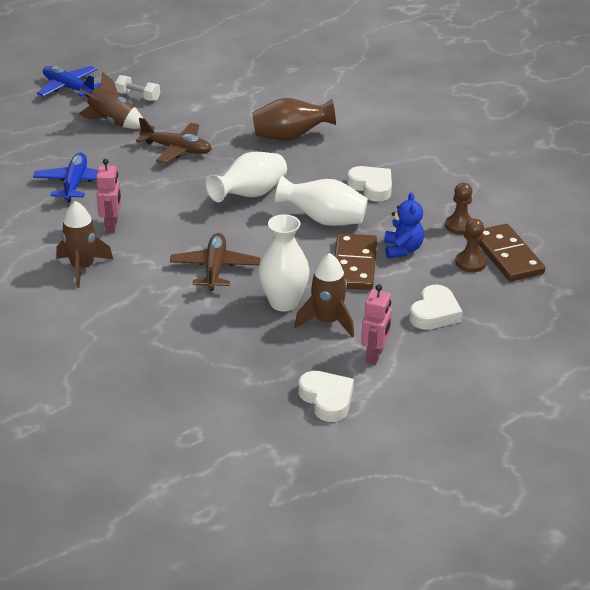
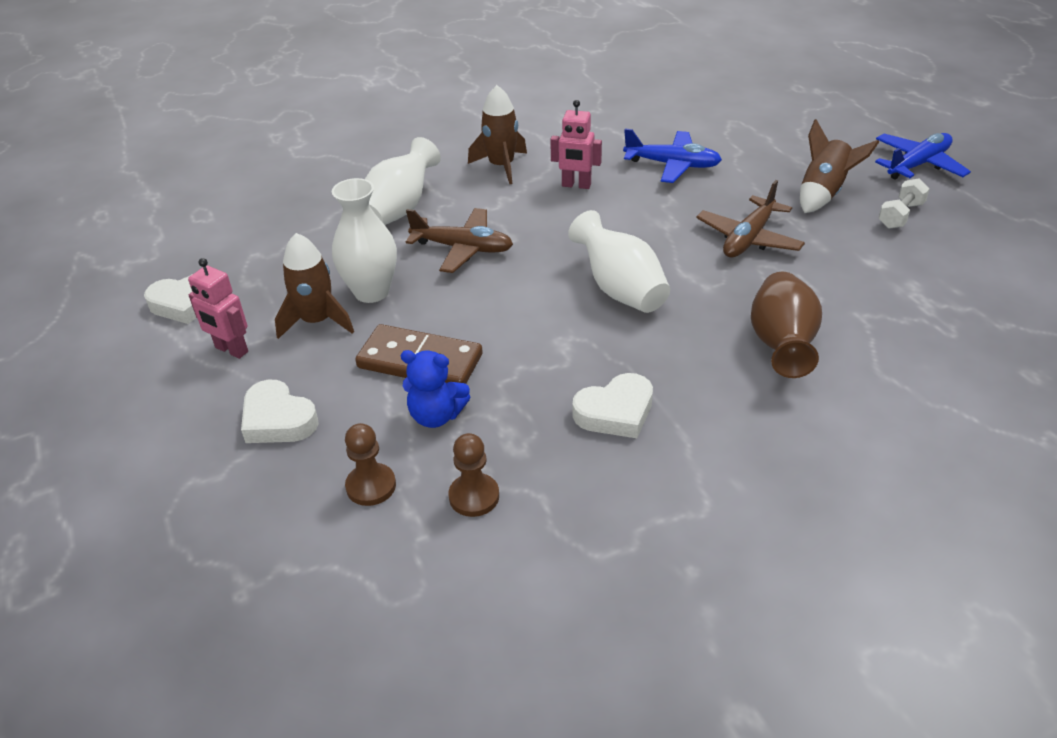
camera: 105 degrees right, 5 degrees up
white vase [275,176,368,226] -> white vase moved to [365,137,441,225]
brown domino [479,224,545,281] -> none

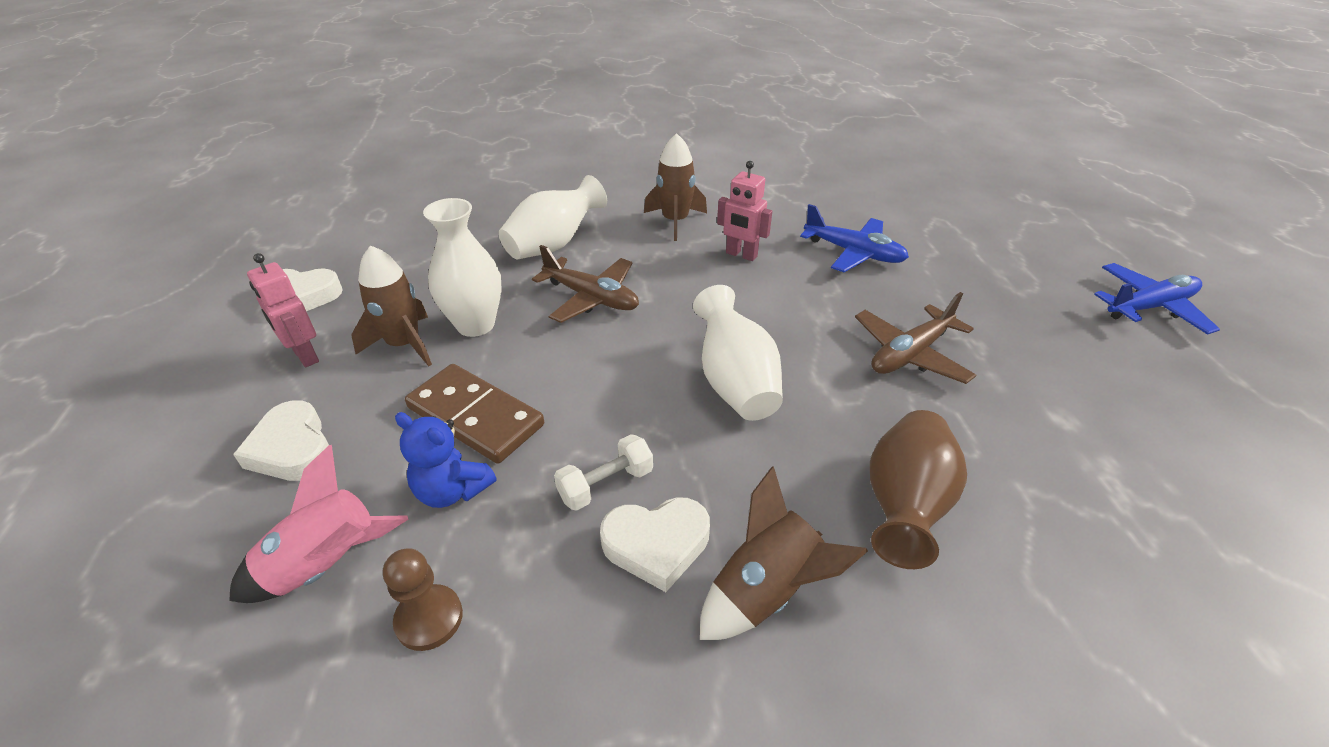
camera: 15 degrees right, 0 degrees up
brown pawn [345,423,396,506] -> pink rocket [229,445,409,603]
brown rocket [800,119,879,213] -> brown rocket moved to [700,466,868,640]
white dumbbell [879,178,930,229] -> white dumbbell moved to [554,434,653,511]

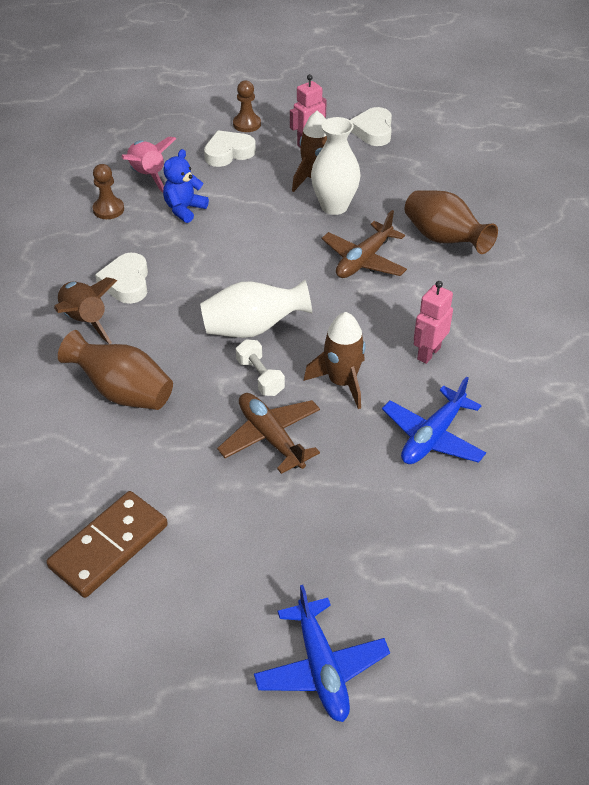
camera: 95 degrees right, 5 degrees up
brown domino [405,364,544,464] -> brown domino moved to [46,491,168,598]
white vase [498,175,607,259] -> brown vase [405,190,498,254]
white dumbbell [554,434,653,511] -> white dumbbell moved to [236,339,285,396]
brown rocket [644,133,707,241] -> brown rocket moved to [304,312,365,409]
none -> brown pawn [233,80,261,132]

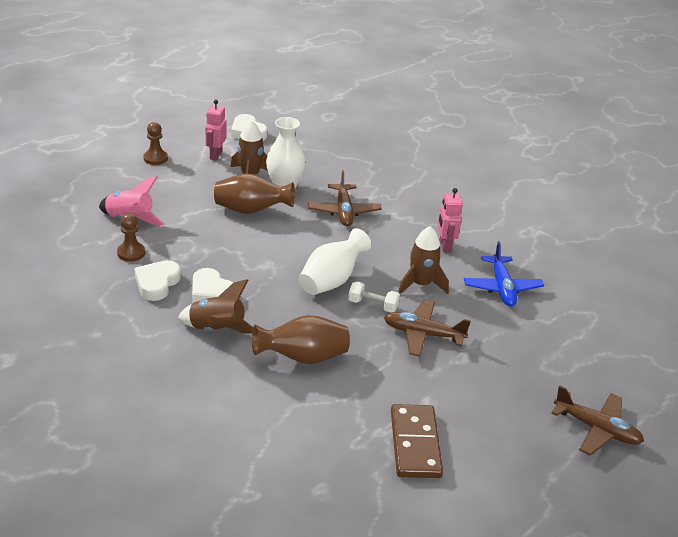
camera: 45 degrees left, 10 degrees down
blue teddy bear [163,149,209,223] -> none
white heart [204,130,256,167] -> white heart moved to [134,260,181,301]
blue plane [254,585,390,722] -> brown plane [552,385,644,456]
brown vase [405,190,498,254] -> brown vase moved to [214,173,295,214]

